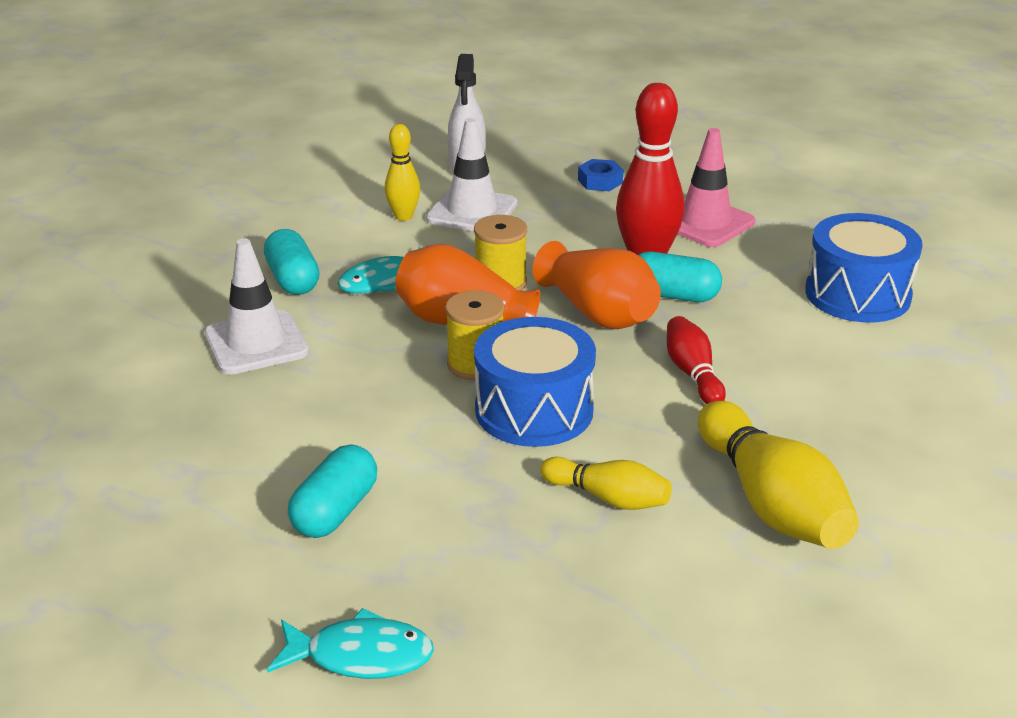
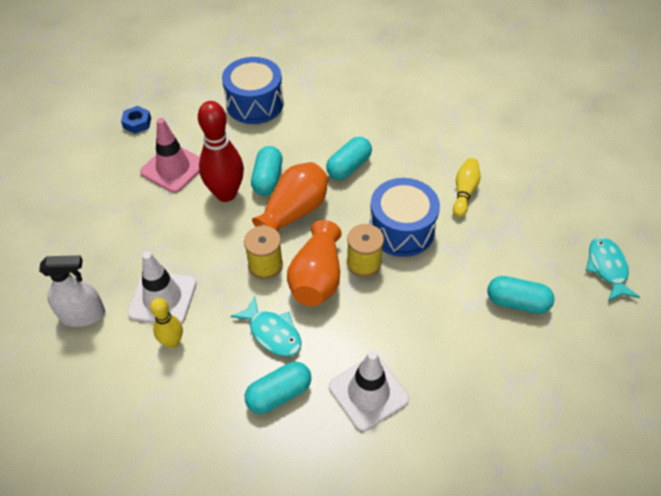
camera: 100 degrees left, 20 degrees up
blue nut [578,159,623,191] -> blue nut moved to [121,106,151,134]
red bowling pin [667,316,726,404] -> turquoise capsule [326,137,372,180]
yellow bowling pin [698,401,859,549] -> none

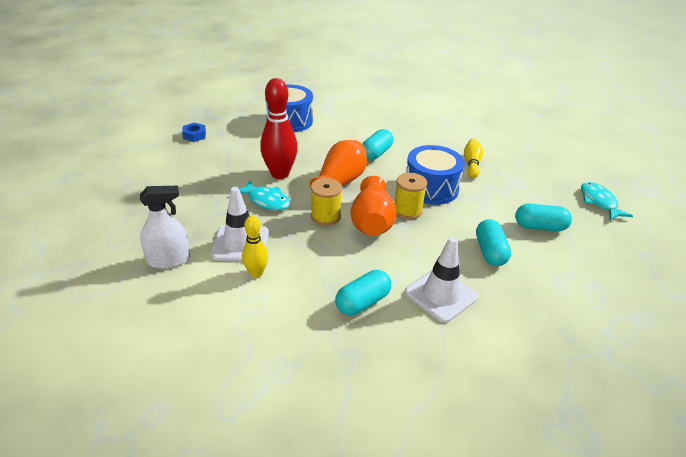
camera: 10 degrees left, 15 degrees down
pink traffic cone [140,118,200,193] -> none
turquoise fish [231,296,301,357] -> turquoise fish moved to [239,180,290,211]
turquoise capsule [251,146,282,196] -> turquoise capsule moved to [476,219,511,266]

